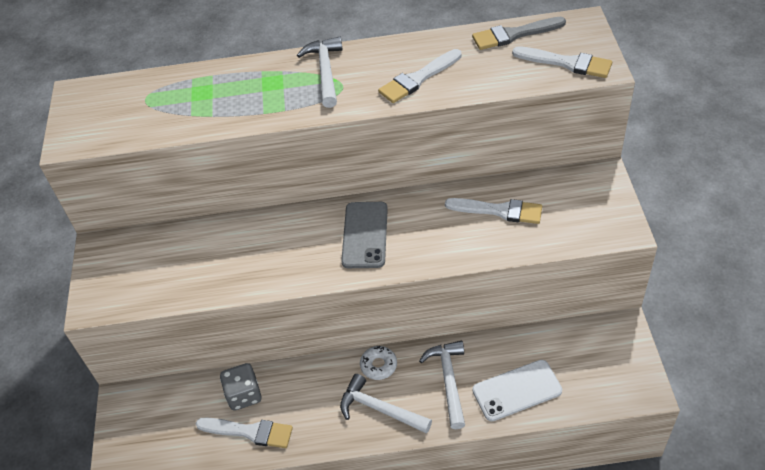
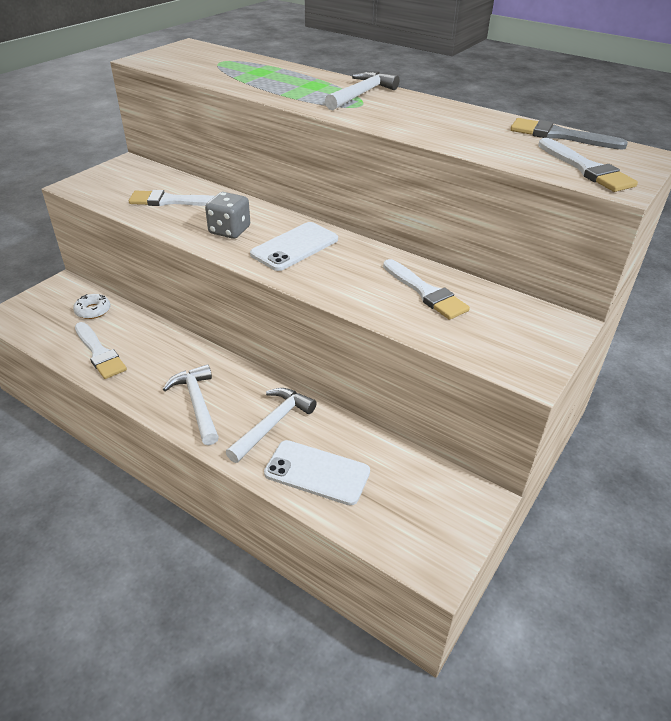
camera: 35 degrees right, 10 degrees down
grey dice [220,363,261,411] -> grey dice moved to [205,192,250,239]
grey phone [341,202,388,268] -> white phone [250,222,338,271]
white donut [360,346,397,380] -> white donut moved to [73,294,111,319]
white brush [378,49,462,103] -> white brush moved to [129,190,215,206]

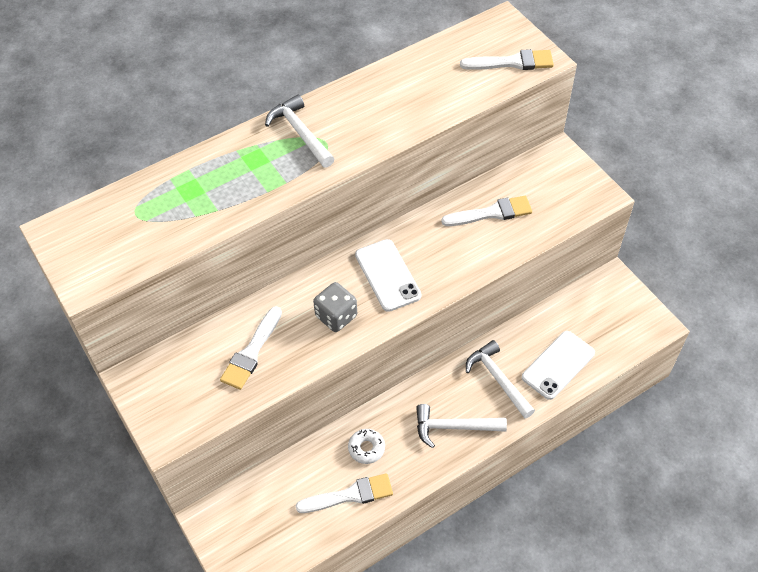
camera: 65 degrees left, 15 degrees up
white donut [73,294,111,319] -> white donut moved to [348,429,385,464]
grey brush [511,118,628,150] -> none

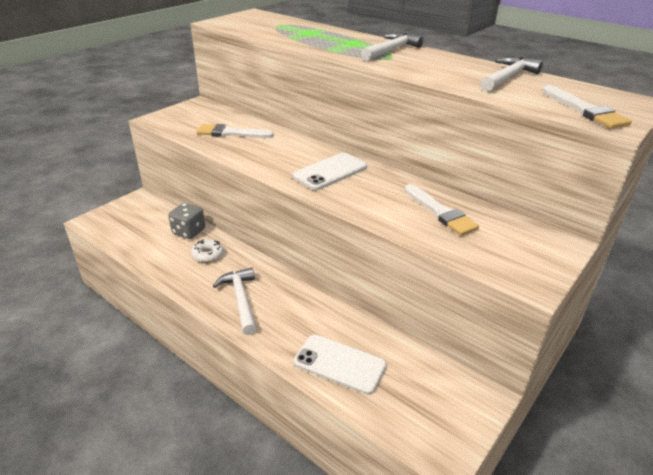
camera: 70 degrees right, 20 degrees down
white brush [296,473,393,513] -> none
grey dice [313,282,357,332] -> grey dice moved to [168,203,205,239]
white hammer [466,340,535,419] -> white hammer moved to [480,57,543,91]

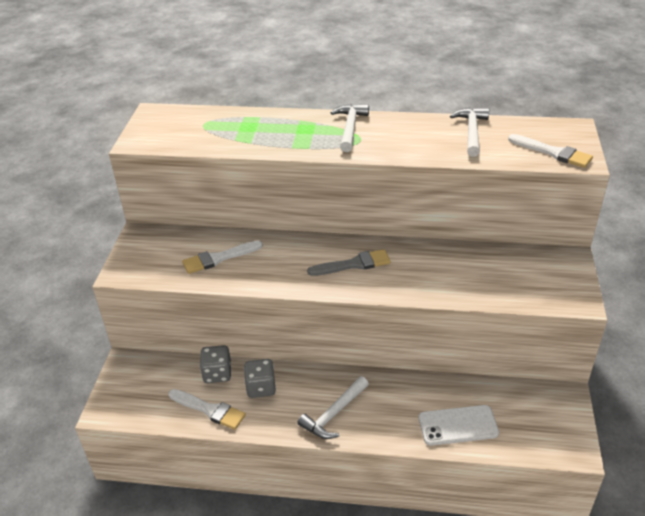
camera: 30 degrees left, 5 degrees up
white donut [191,239,224,262] -> grey dice [244,359,276,398]
white hammer [213,267,257,335] -> white hammer turned 90 degrees counterclockwise [297,376,369,439]
white phone [293,153,367,190] -> grey brush [307,249,391,276]
white brush [404,184,479,235] -> white brush moved to [168,389,246,430]

